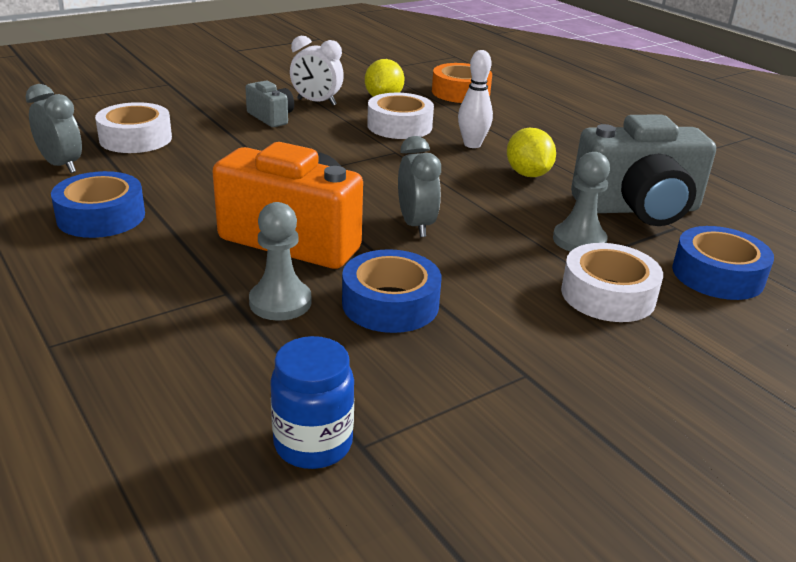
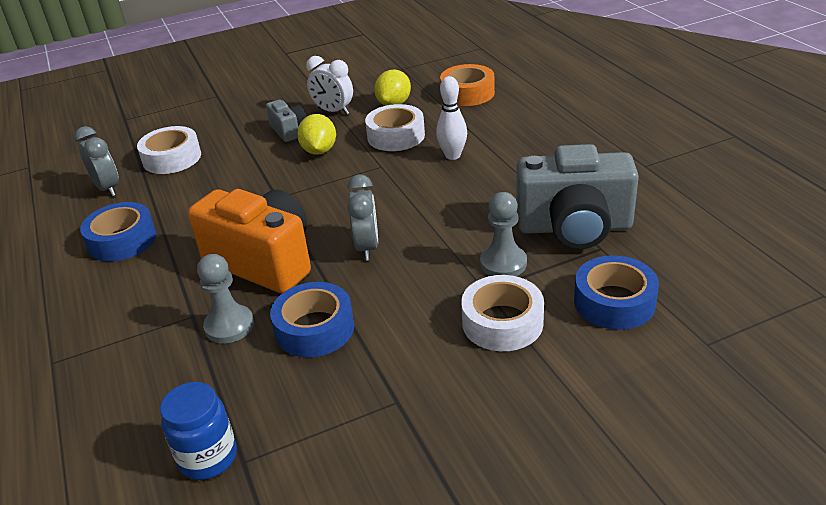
camera: 15 degrees right, 5 degrees up
yellow lemon [507,128,556,177] -> yellow lemon moved to [297,114,336,155]

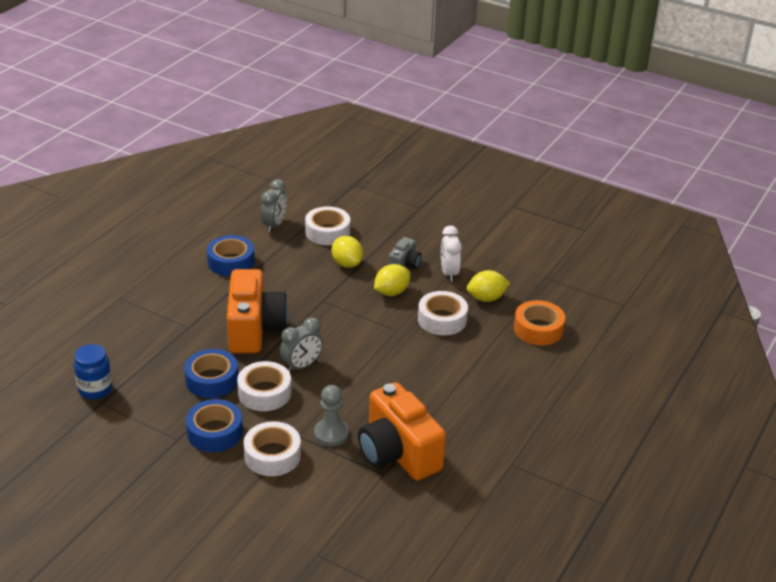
camera: 50 degrees right, 0 degrees up
grey pawn [197,254,254,343] -> none
white bowling pin [436,76,467,160] -> none
grey camera [517,144,639,249] -> orange camera [358,382,446,481]
blue tape [574,255,659,330] -> blue tape moved to [186,399,243,452]
none -> white tape [237,361,291,411]
none -> yellow lemon [332,236,363,268]

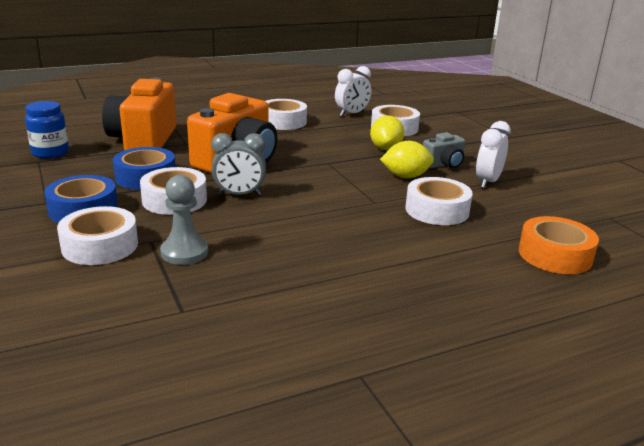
camera: 35 degrees right, 10 degrees down
blue tape [207,235,255,276] -> white tape [266,99,307,130]
grey clock [261,180,287,233] -> white clock [335,66,371,116]
orange camera [358,382,446,481] -> orange camera moved to [102,78,176,150]
yellow lemon [467,270,510,302] -> none

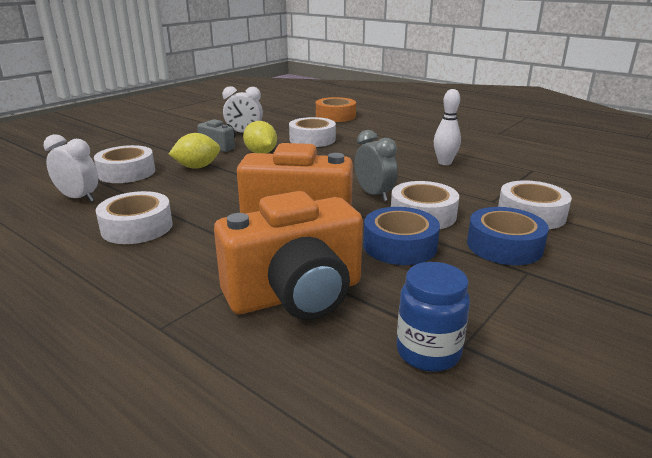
camera: 115 degrees left, 0 degrees up
grey pawn [160,175,208,265] -> none
none -> white bowling pin [434,89,461,165]

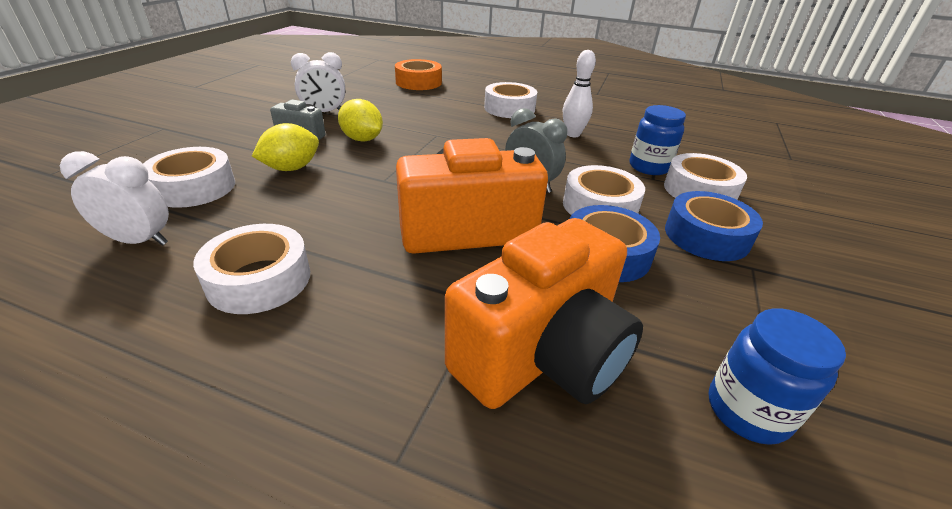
camera: 20 degrees left, 10 degrees up
white tape [289,117,336,147] -> white tape moved to [484,82,537,118]
none -> blue jar [629,105,686,175]

